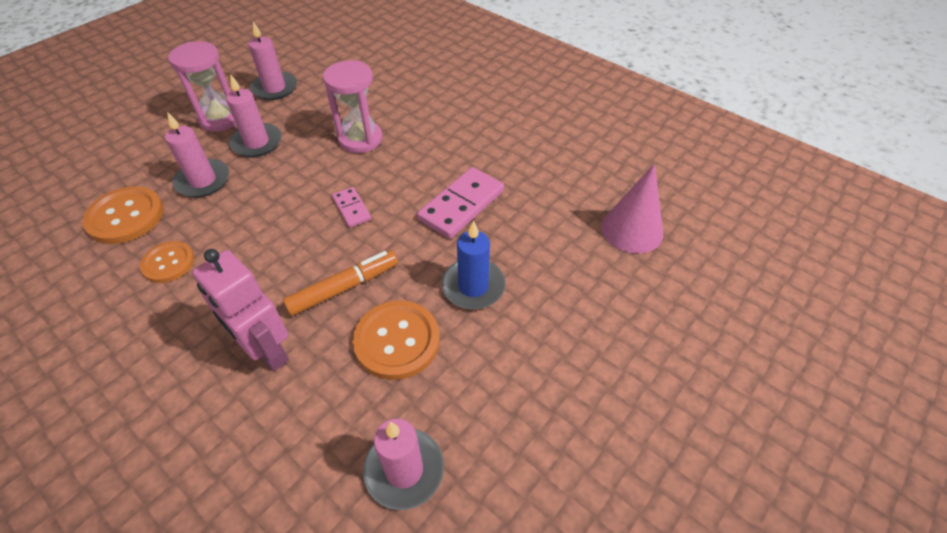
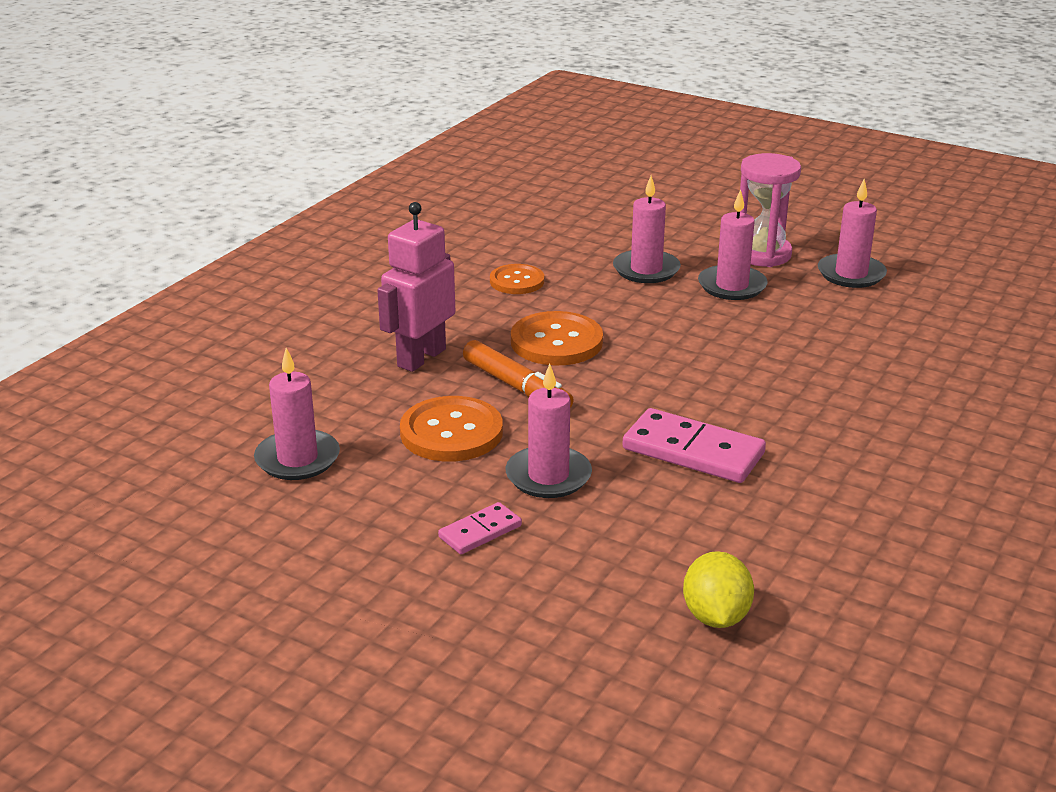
camera: 80 degrees right, 20 degrees down
orange button [82,186,164,244] -> orange button moved to [511,311,603,365]
pink hourglass [323,60,382,153] -> none
pink domino [332,187,371,228] -> pink domino moved to [438,502,522,554]
blue candle [441,220,506,309] -> pink candle [506,363,592,498]
pink cone [601,164,663,254] -> yellow lemon [683,551,754,628]

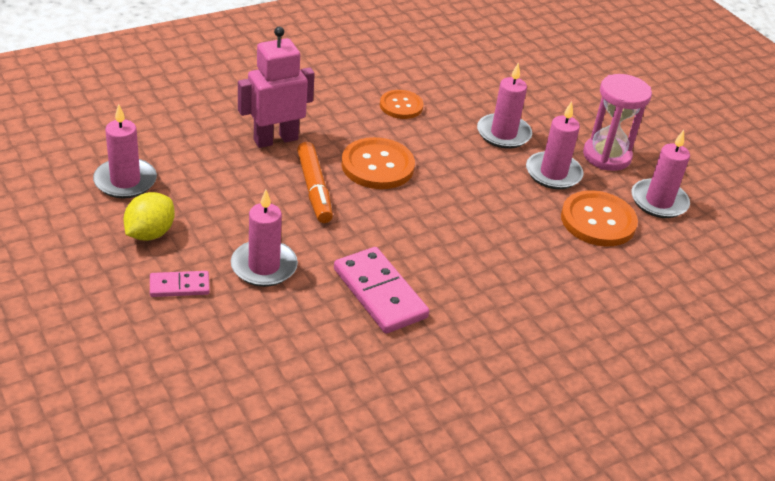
camera: 25 degrees right, 10 degrees up
orange button [400,396,503,462] -> orange button moved to [561,190,638,247]
yellow lemon [683,551,754,628] -> yellow lemon moved to [123,192,175,241]

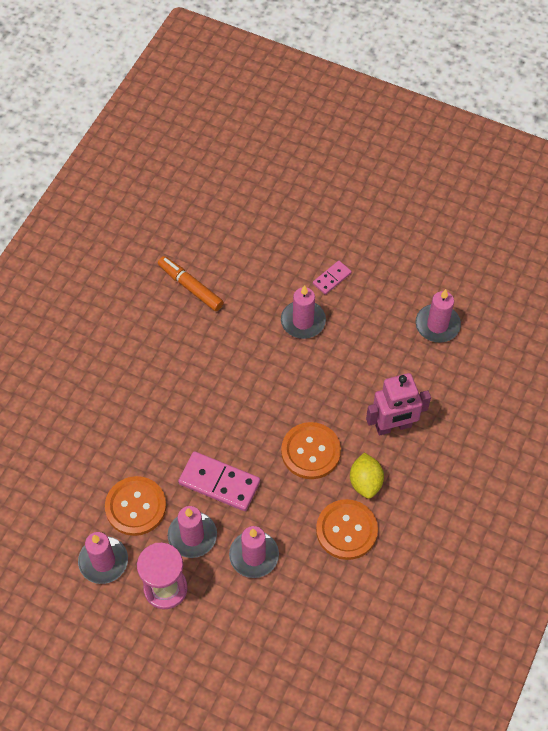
camera: 150 degrees right, 20 degrees up
yellow lemon [123,192,175,241] -> yellow lemon moved to [350,453,384,499]
pink robot [238,27,315,148] -> pink robot turned 45 degrees clockwise [366,373,431,436]
orange marker [297,142,333,223] -> orange marker moved to [158,256,224,311]
pink domino [334,247,429,334] -> pink domino moved to [178,451,260,511]
orange button [380,90,424,119] -> orange button [316,499,378,560], size x1.56

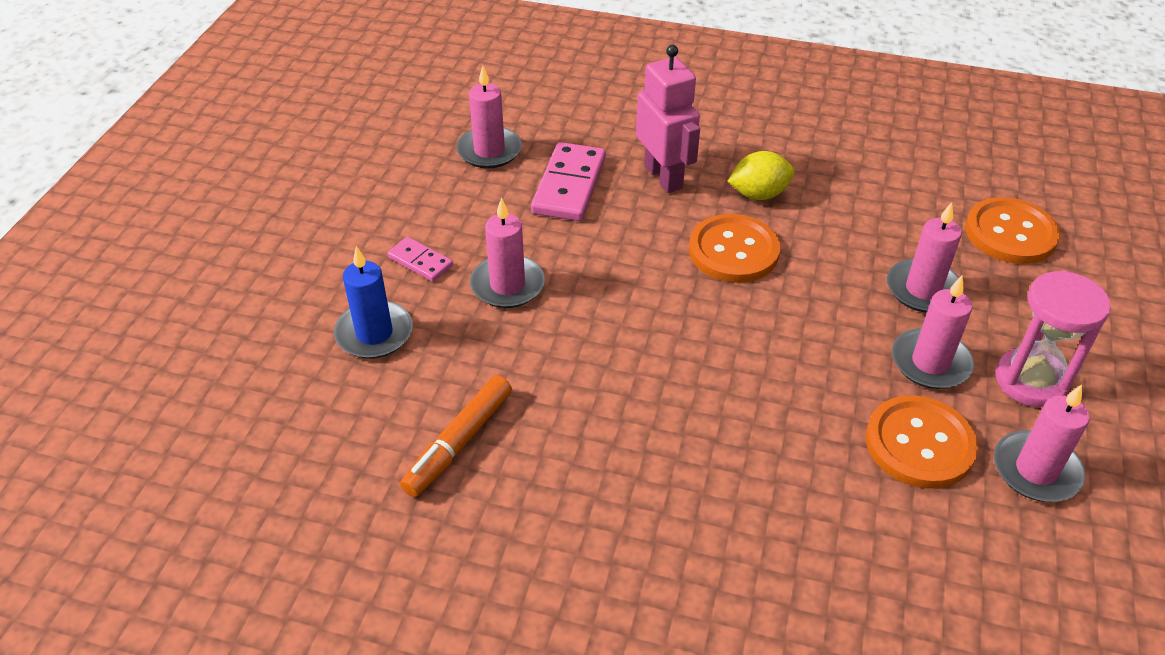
camera: 100 degrees left, 15 degrees down
pink domino [178,451,260,511] -> pink domino moved to [531,142,606,221]
orange button [316,499,378,560] -> orange button moved to [965,197,1060,264]
none -> blue candle [334,246,413,359]

